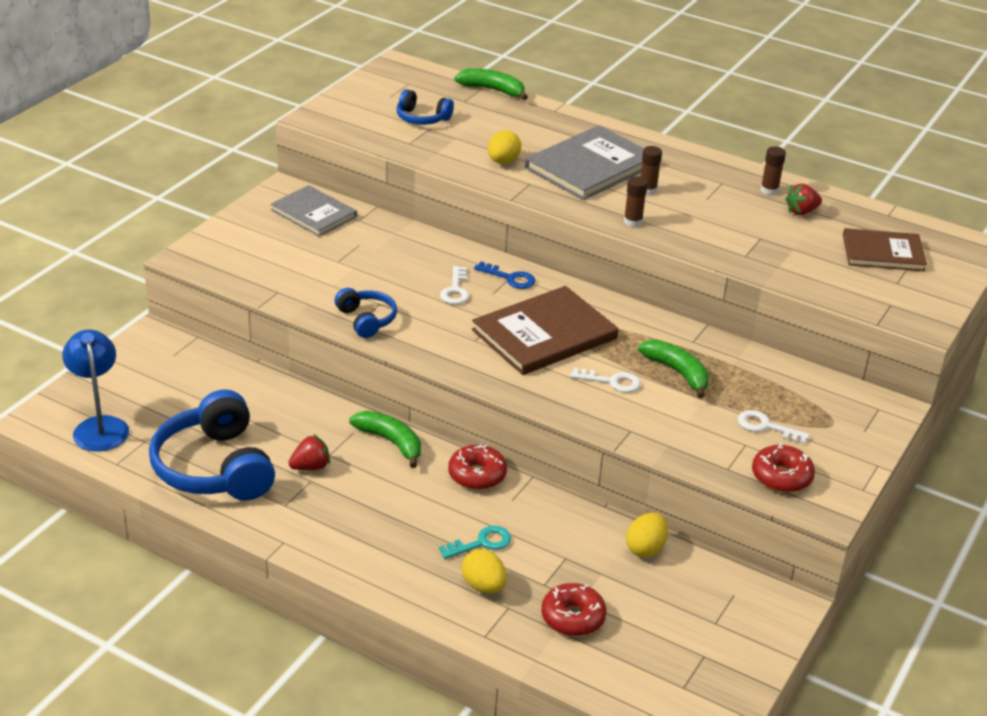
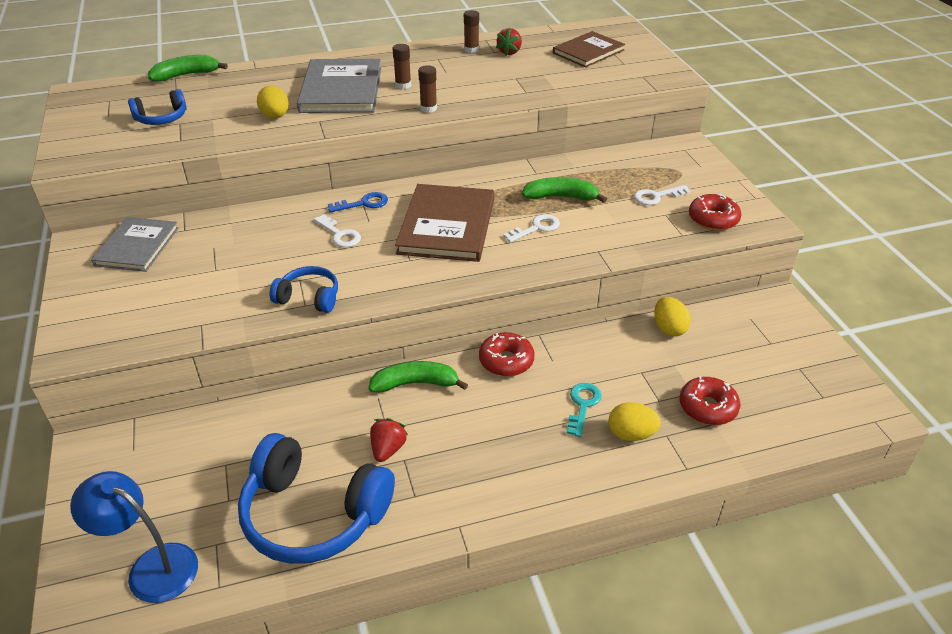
camera: 45 degrees left, 5 degrees up
grey book [271,185,357,237] -> grey book turned 75 degrees counterclockwise [91,217,179,272]

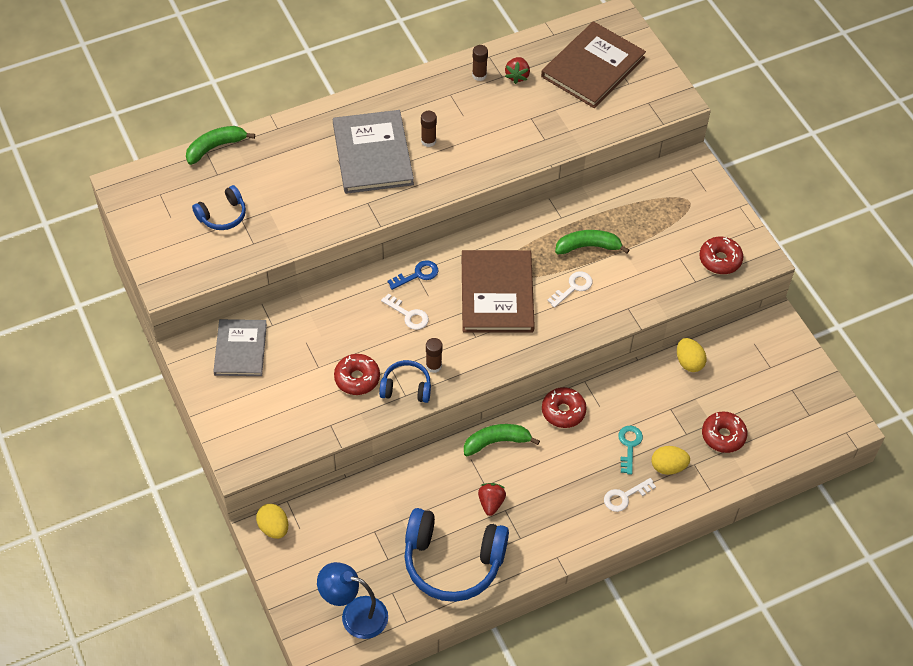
camera: 10 degrees left, 15 degrees up
yellow egg [257,86,289,118] -> yellow egg moved to [256,504,288,539]
brown glue stick [418,65,437,113] -> brown glue stick moved to [426,338,442,373]
brown book [553,31,625,67] -> brown book [541,21,646,108], size x1.52
white key [634,185,691,205] -> white key moved to [604,478,656,512]
none -> red donut [334,354,380,395]

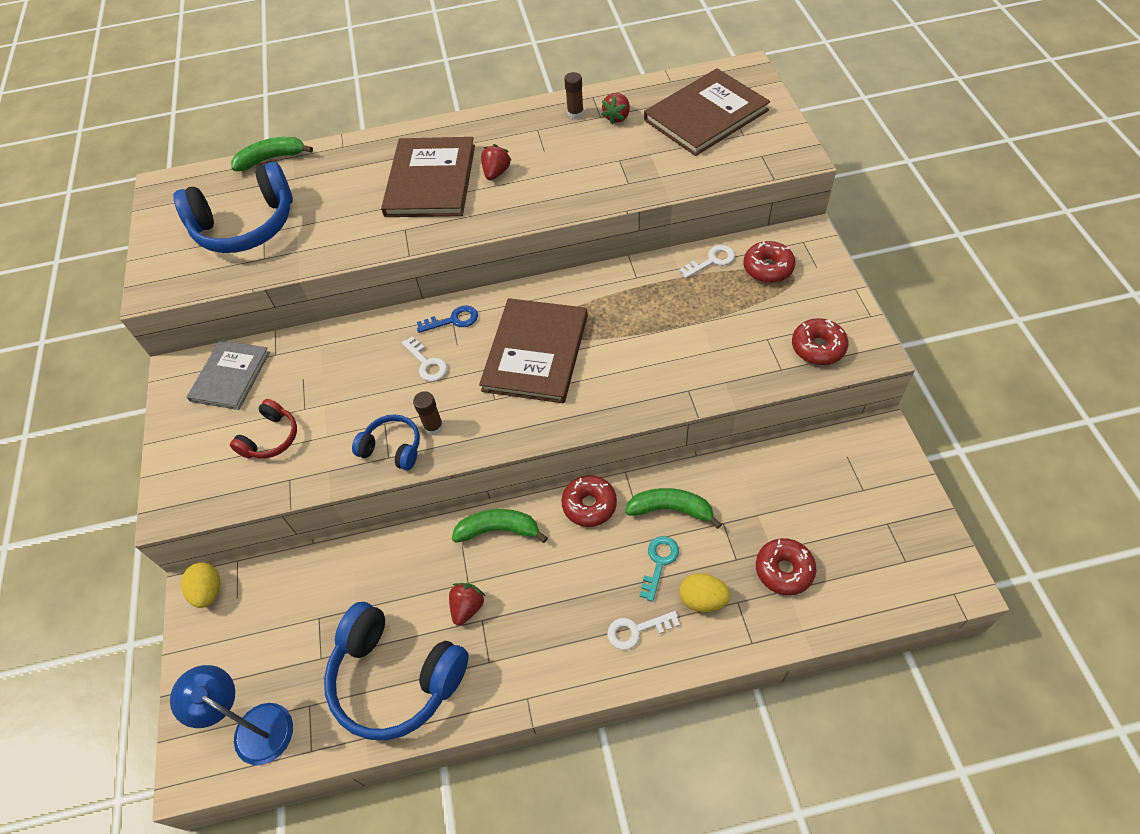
camera: 20 degrees right, 0 degrees up
blue headphones [192,185,246,230] -> blue headphones [173,162,293,253], size x1.94
grey book [333,110,414,194] -> brown book [381,137,475,217]
red donut [334,354,380,395] -> red donut moved to [743,241,796,283]
brown glue stick [421,111,437,147] -> red strawberry [481,144,512,180]
white key [547,271,593,308] -> white key moved to [679,245,735,278]
green banana [555,230,629,254] -> green banana moved to [625,488,722,529]
yellow egg [677,338,707,372] -> none
none -> red headphones [230,399,297,458]

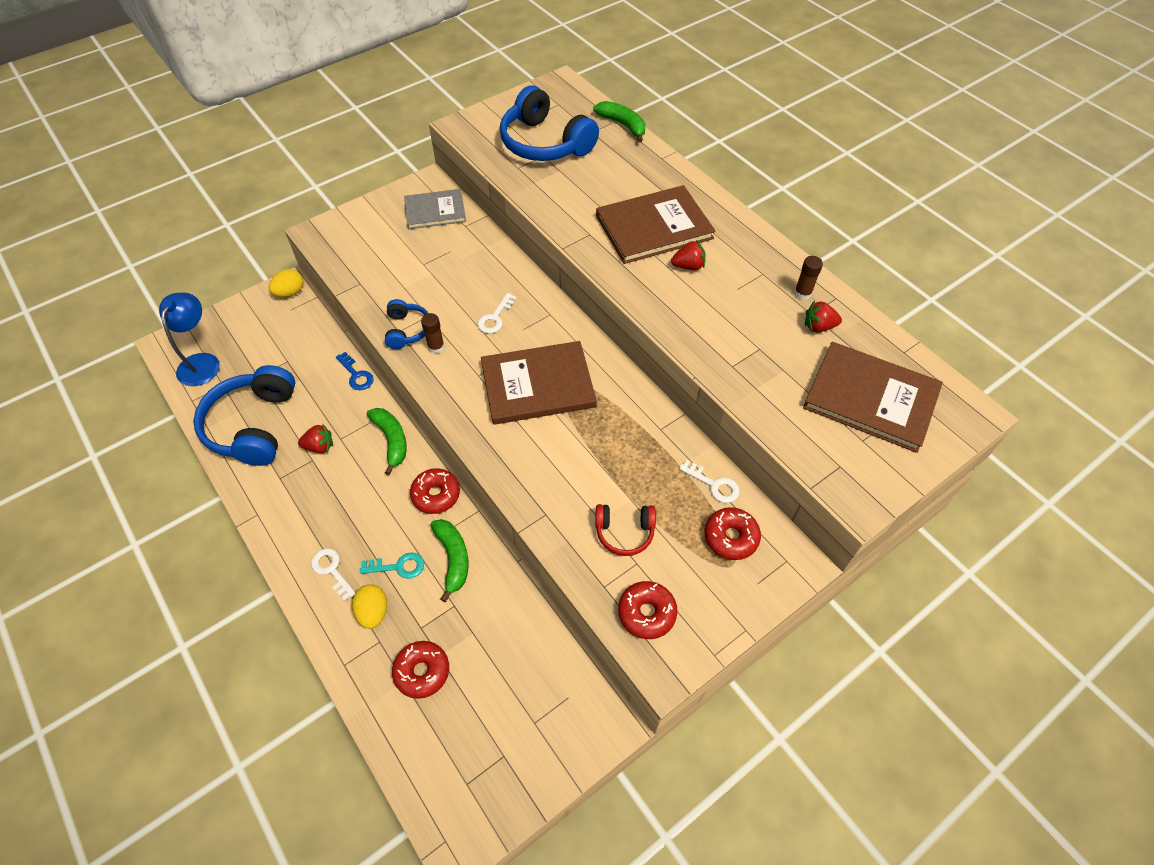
camera: 60 degrees right, 0 degrees up
red headphones [230,399,297,458] -> red headphones moved to [595,504,656,556]
blue key [417,305,478,333] -> blue key moved to [336,352,374,390]

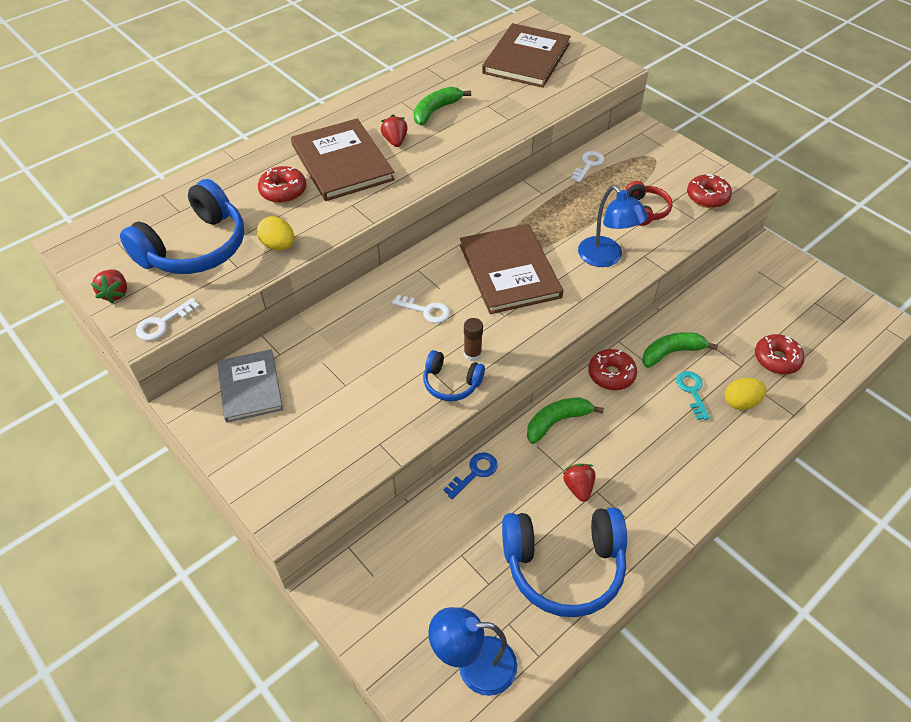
camera: 95 degrees left, 5 degrees down
yellow egg [269,269,303,297] -> yellow egg moved to [257,216,294,250]
white key [311,548,355,601] -> white key moved to [136,298,200,341]
blue headphones [385,299,428,349] -> blue headphones turned 150 degrees counterclockwise [423,350,485,401]
green banana [593,101,645,142] -> green banana moved to [414,87,471,125]
red donut [704,507,761,560] -> red donut moved to [258,166,306,203]
brown glue stick [794,256,823,300] -> none
red strawberry [805,301,842,333] -> red strawberry moved to [91,269,127,304]
none -> blue lamp [578,185,648,267]

